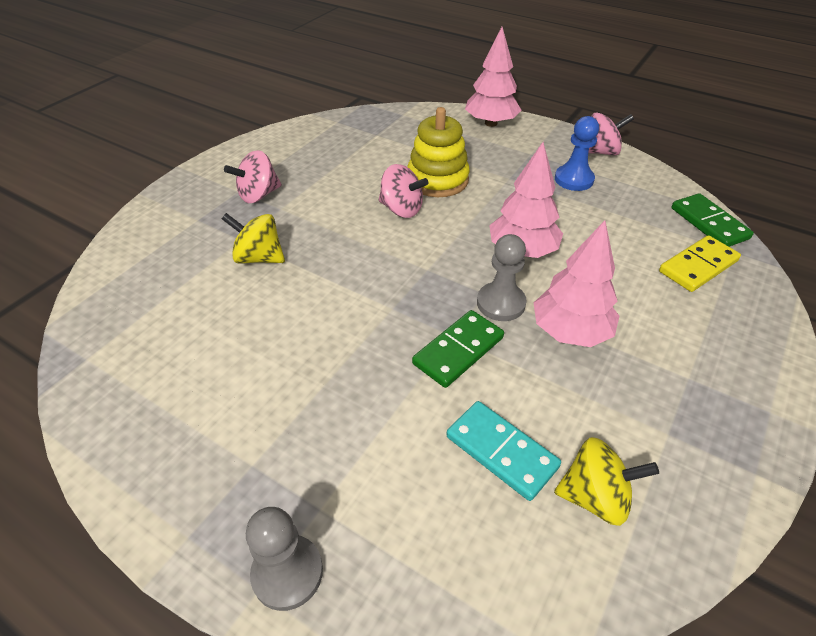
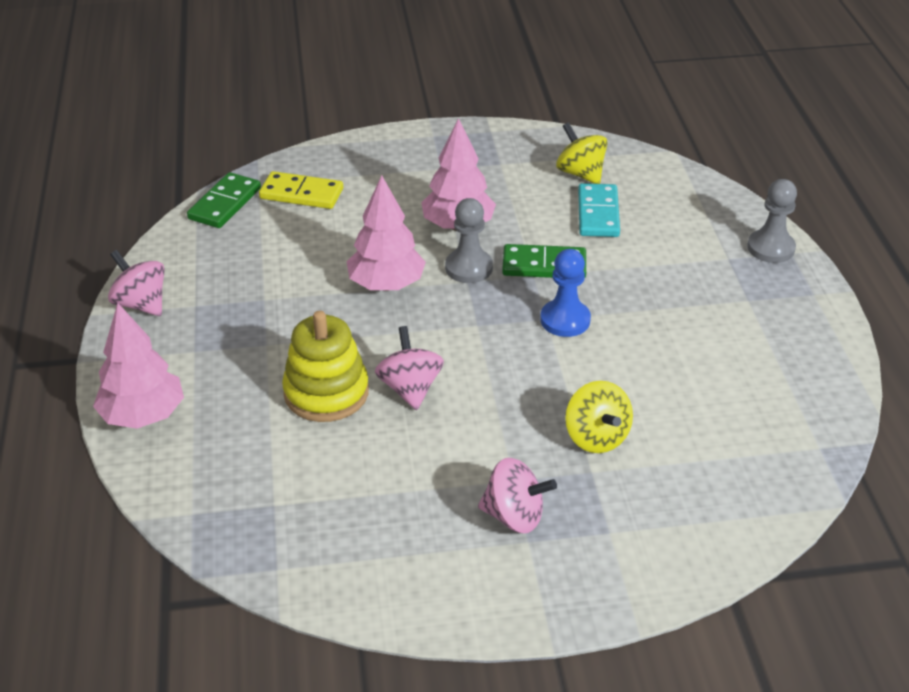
camera: 130 degrees left, 5 degrees down
blue pawn [555,116,599,191] -> blue pawn moved to [540,249,591,337]

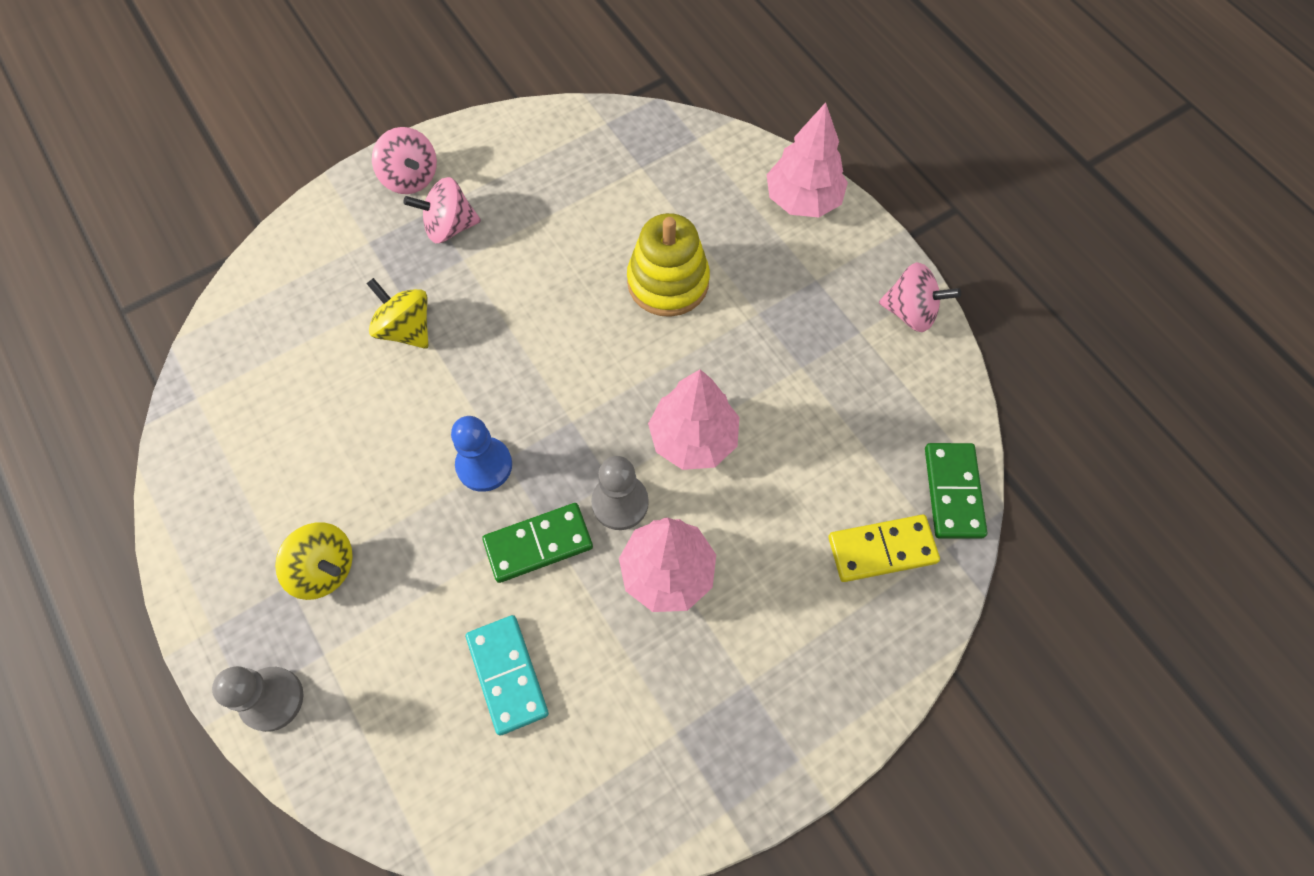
camera: 155 degrees right, 25 degrees up
pink spinning top [375,326,444,410] -> pink spinning top moved to [372,127,437,194]
yellow spinning top [556,122,608,184] -> yellow spinning top moved to [275,522,353,600]

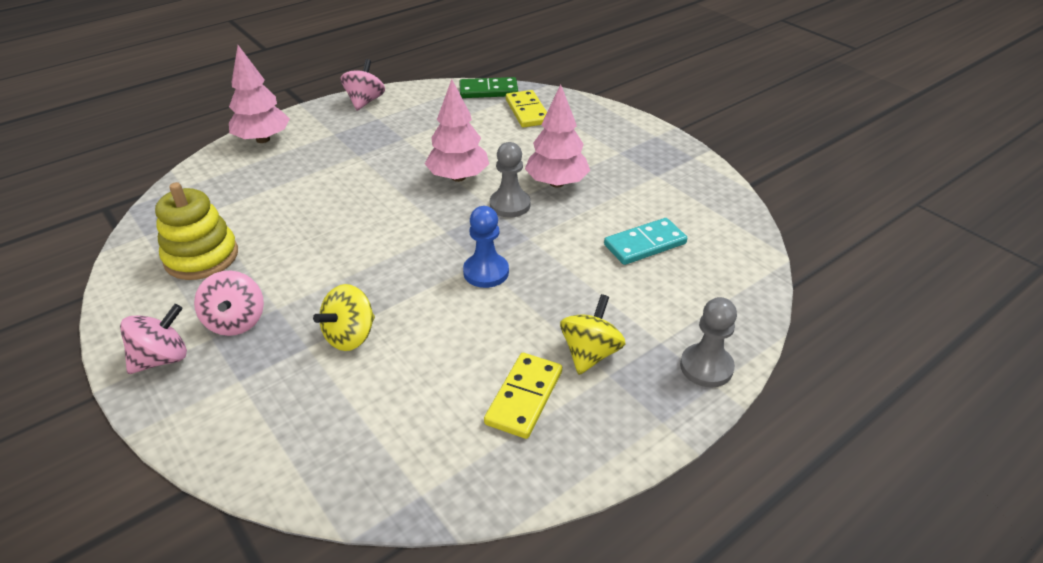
camera: 95 degrees left, 25 degrees down
green domino [482,503,593,583] -> none
yellow stacking toy [627,213,710,317] -> yellow stacking toy moved to [155,182,238,280]
none -> yellow domino [484,353,562,439]

